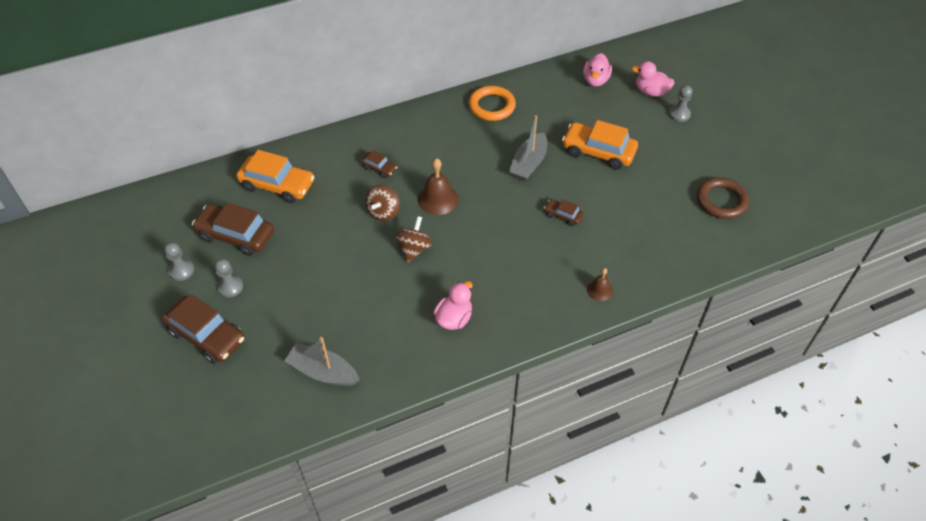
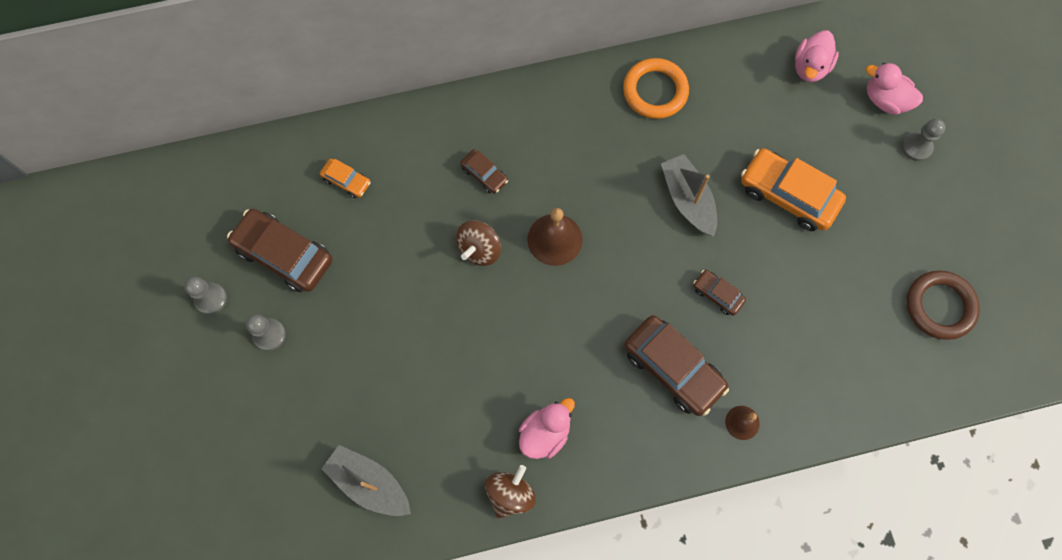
camera: 10 degrees right, 20 degrees up
brown car [162,294,245,364] -> brown car moved to [624,315,729,416]
orange car [236,150,315,203] -> orange car [320,158,371,198], size x0.50
brown spinning top [395,216,433,263] -> brown spinning top moved to [485,465,536,519]
grey boat [509,116,547,181] -> grey boat turned 120 degrees clockwise [661,154,717,236]

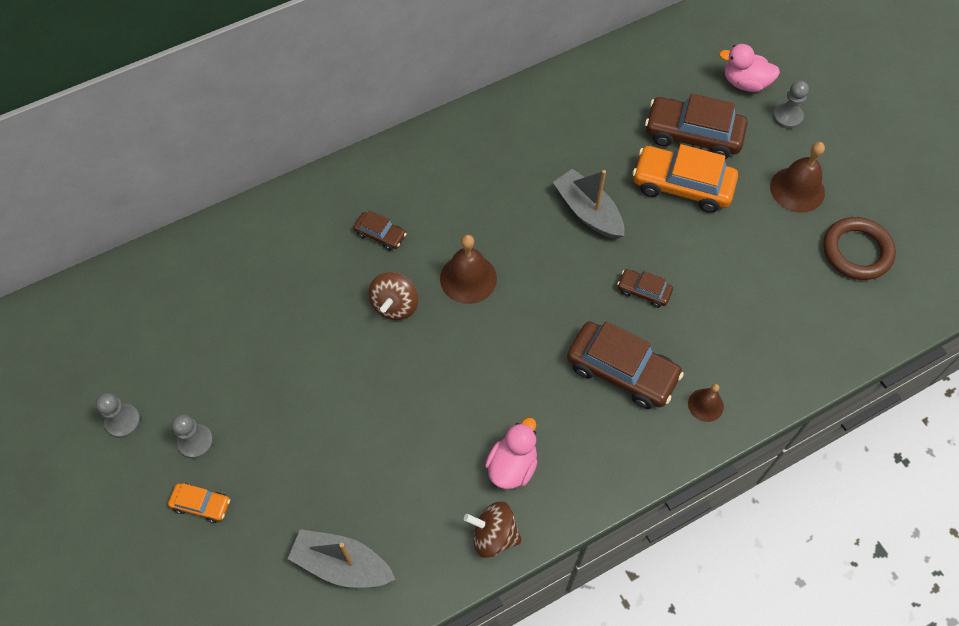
camera: 15 degrees left, 10 degrees down
brown car [227,209,333,292] -> brown car moved to [645,94,748,159]
orange car [320,158,371,198] -> orange car moved to [168,483,230,523]
brown spinning top [485,465,536,519] -> brown spinning top turned 90 degrees counterclockwise [464,502,522,558]
orange ring [623,58,689,119] -> none
pink duck [795,30,839,82] -> none
none -> brown bell [770,142,825,213]

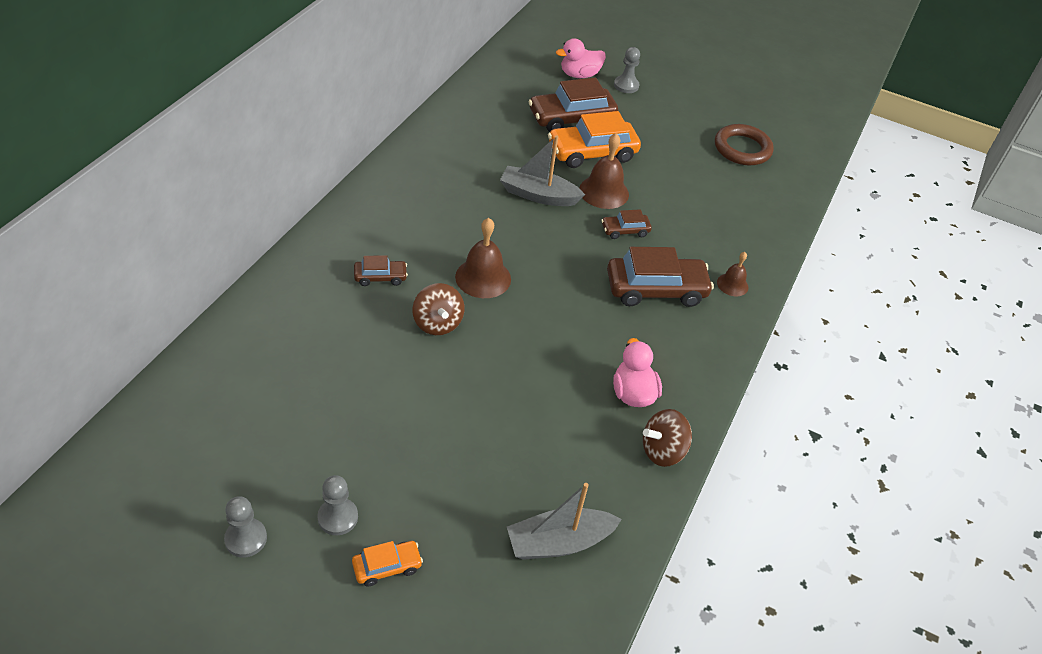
camera: 40 degrees left, 15 degrees down
brown bell [770,142,825,213] -> brown bell moved to [579,133,629,209]

